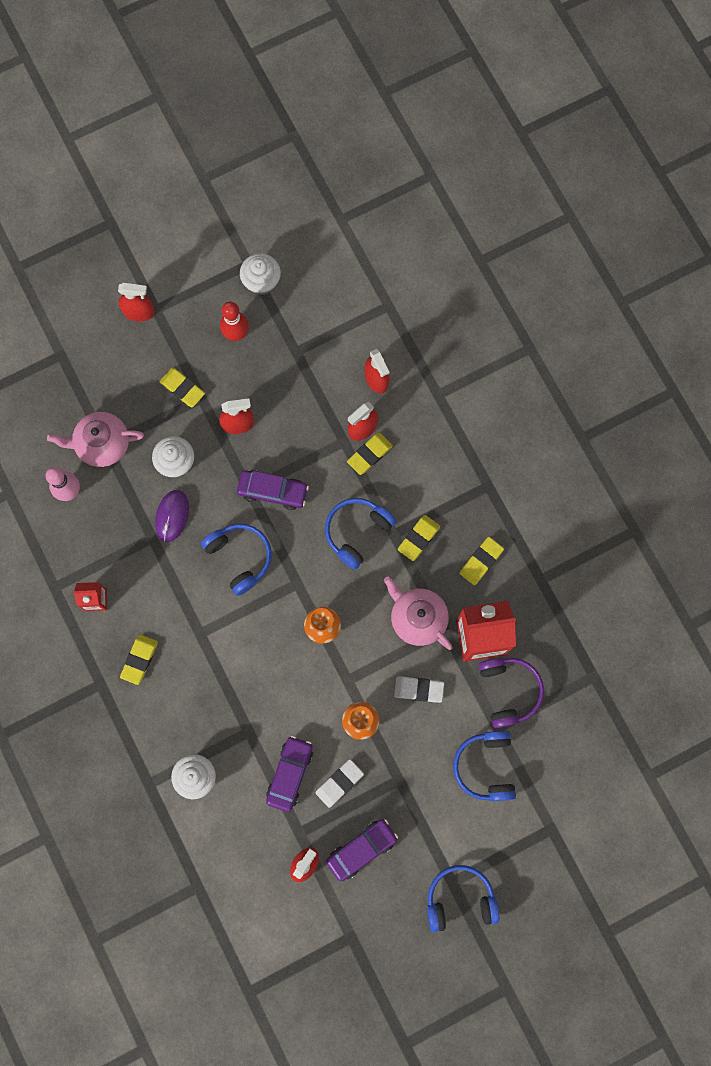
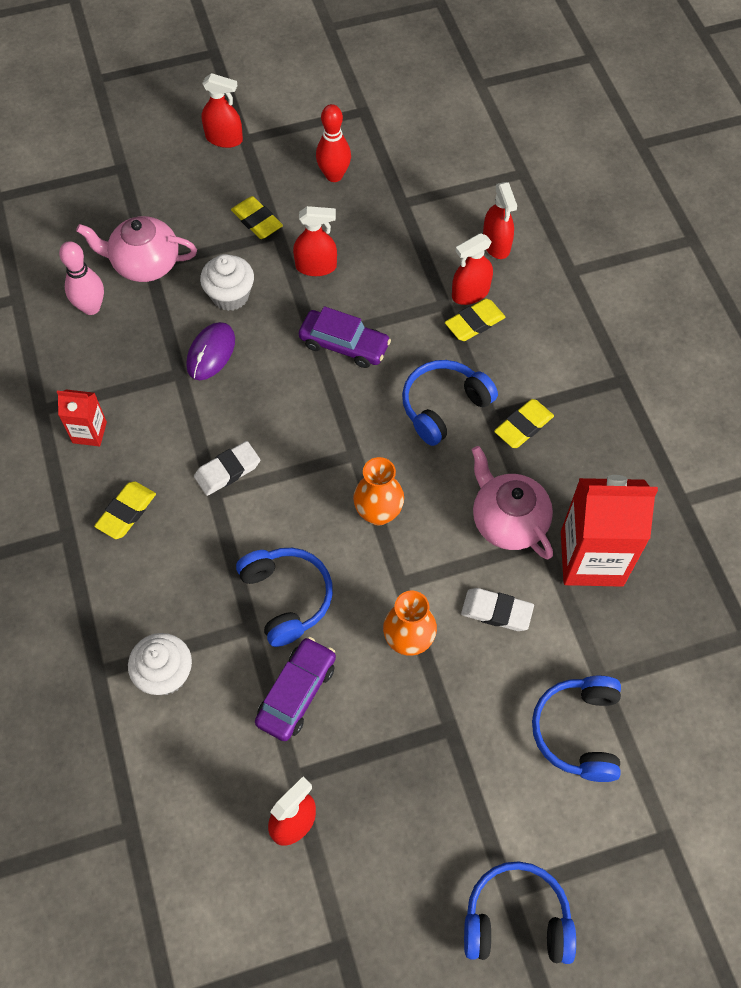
camera: 10 degrees right, 15 degrees down
blue headphones [201,524,272,596] -> blue headphones moved to [236,548,333,647]
white cupcake [240,253,281,295] -> none
white eraser [315,759,364,808] -> white eraser moved to [194,441,260,496]
purple car [326,819,398,882] -> none
yellow eraser [459,537,504,585] -> none
purple headphones [478,658,544,729] -> none

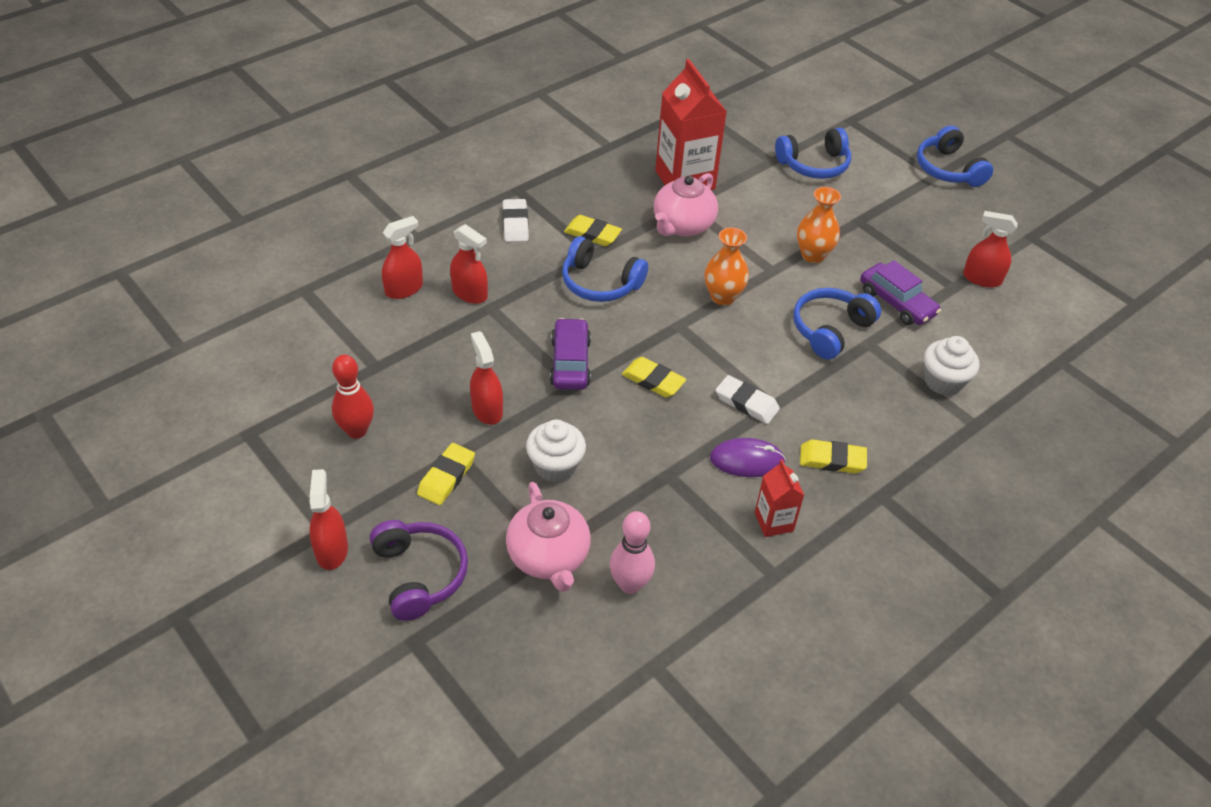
camera: 115 degrees left, 15 degrees down
purple mouse [186,322,235,380] -> purple mouse moved to [710,438,785,477]
purple car [255,637,336,741] -> purple car turned 135 degrees counterclockwise [860,260,941,325]
yellow eraser [445,299,505,341] -> yellow eraser moved to [622,357,687,398]
white eraser [461,588,534,631] -> white eraser moved to [502,199,529,242]
none -> purple headphones [370,520,468,621]

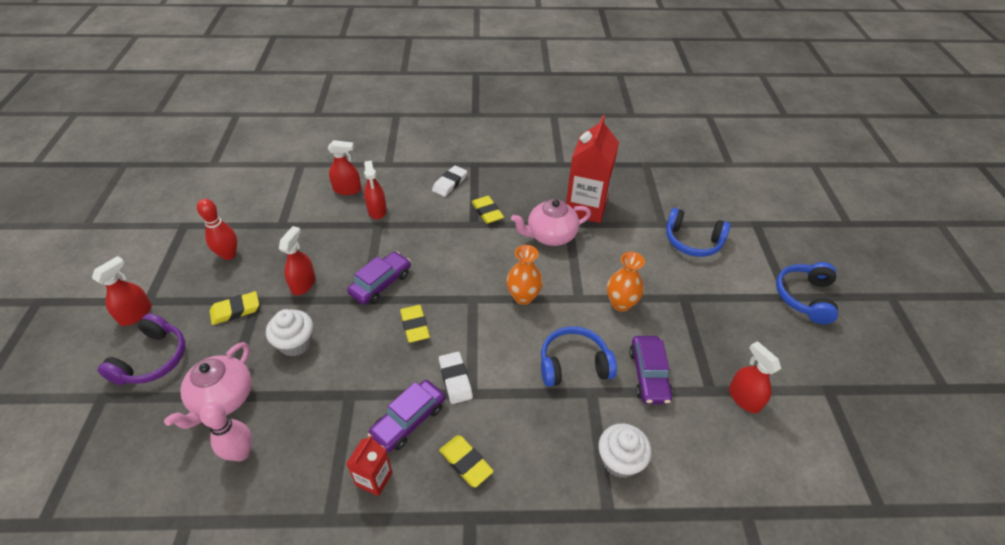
camera: 40 degrees right, 0 degrees up
blue headphones [562,236,648,302] -> none
purple mouse [710,438,785,477] -> purple car [368,380,445,452]

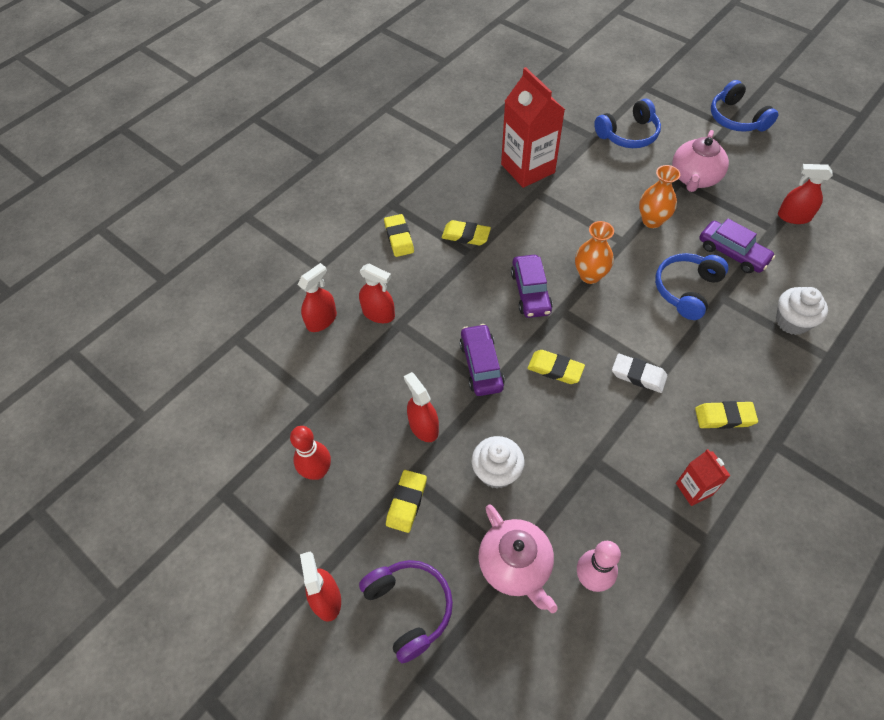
camera: 45 degrees left, 10 degrees up
purple car [368,380,445,452] -> purple car moved to [511,255,553,318]
white eraser [432,165,467,197] -> yellow eraser [384,214,414,257]
pink teapot [511,199,591,246] -> pink teapot moved to [672,130,729,192]

